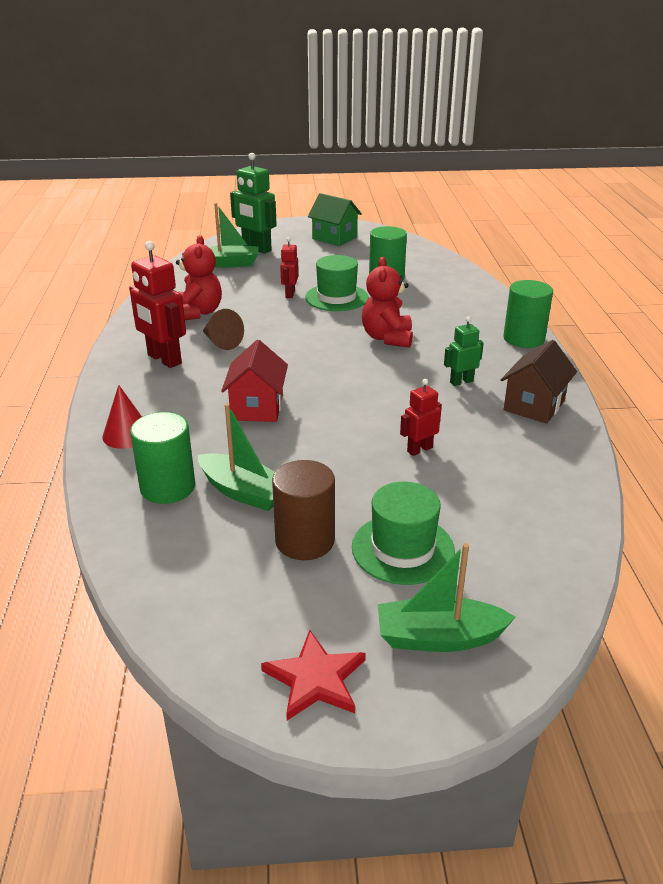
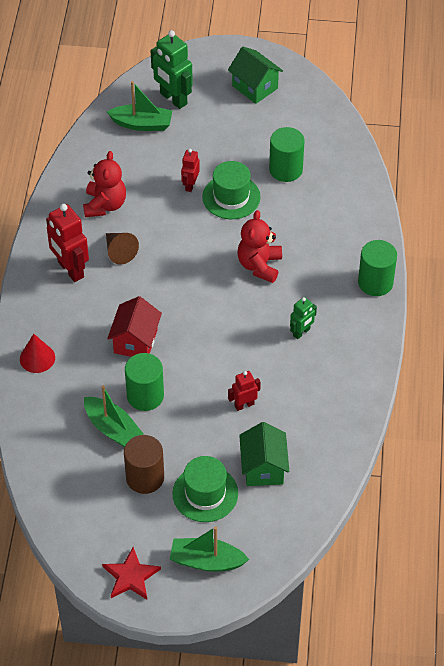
camera: 10 degrees right, 20 degrees up
green cylinder [130,412,195,504] -> green cylinder moved to [125,353,164,411]
green robot [444,317,484,386] -> green robot turned 150 degrees clockwise [290,297,317,339]
brown house [501,340,577,424] -> none
none -> green house [239,422,289,486]

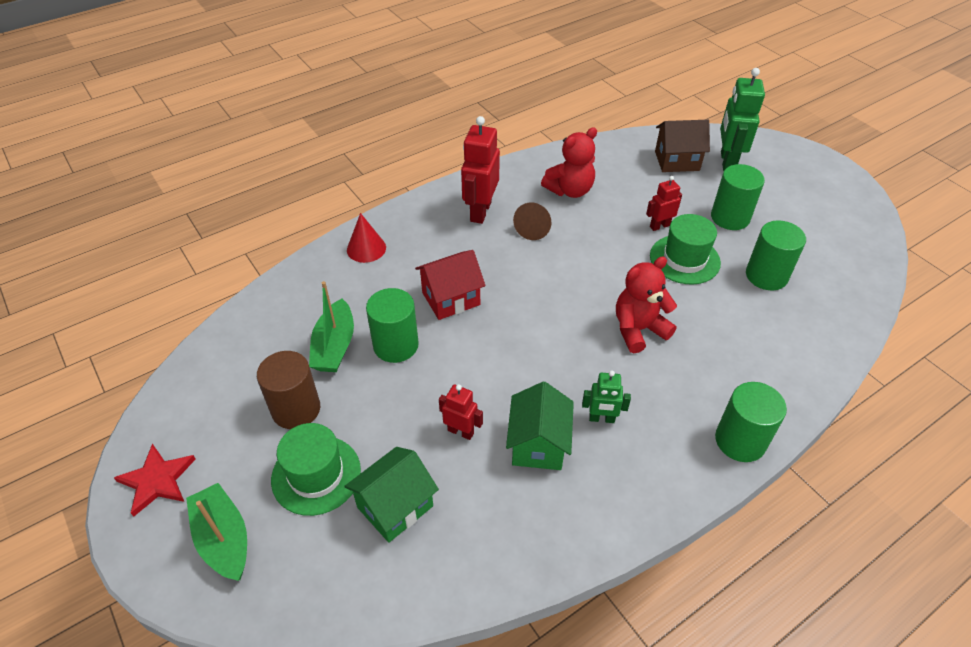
camera: 50 degrees right, 5 degrees down
green boat [107,81,172,131] -> brown house [655,120,710,172]
green house [228,47,283,104] -> green house moved to [506,381,574,470]
none -> green cylinder [711,164,765,230]

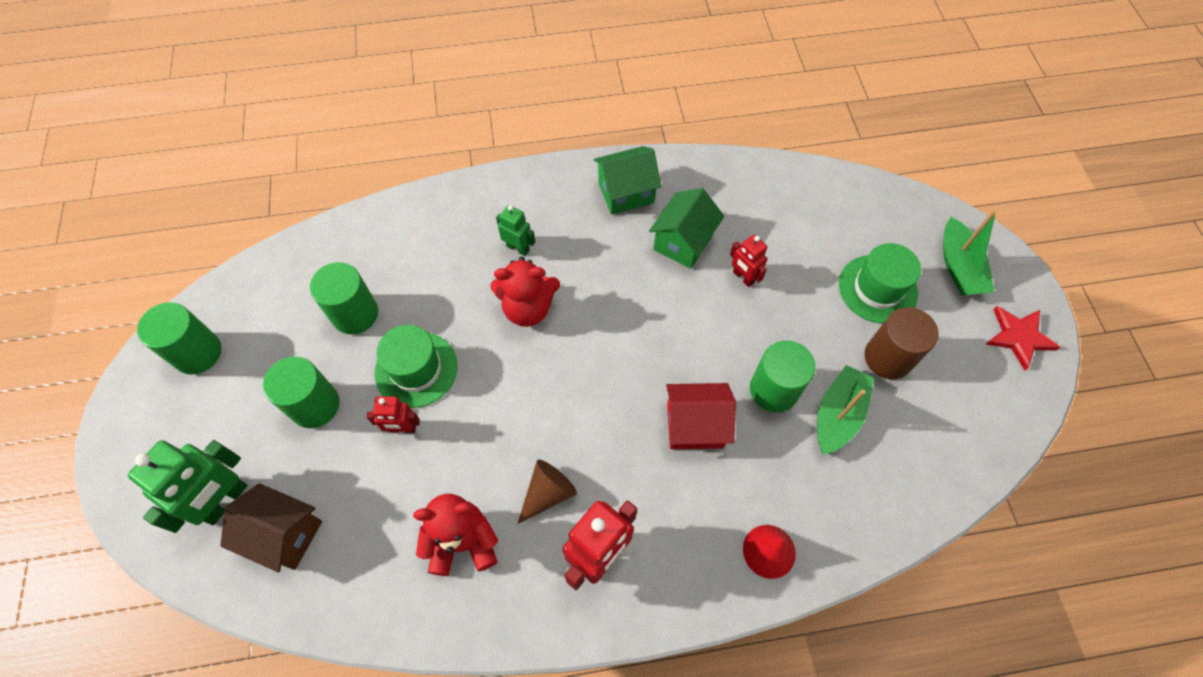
camera: 155 degrees left, 15 degrees up
green house [344,447,439,542] -> green house moved to [594,146,661,215]
green robot [582,370,631,423] -> green robot moved to [496,205,535,256]
green cylinder [715,382,787,462] -> green cylinder moved to [137,302,222,374]

